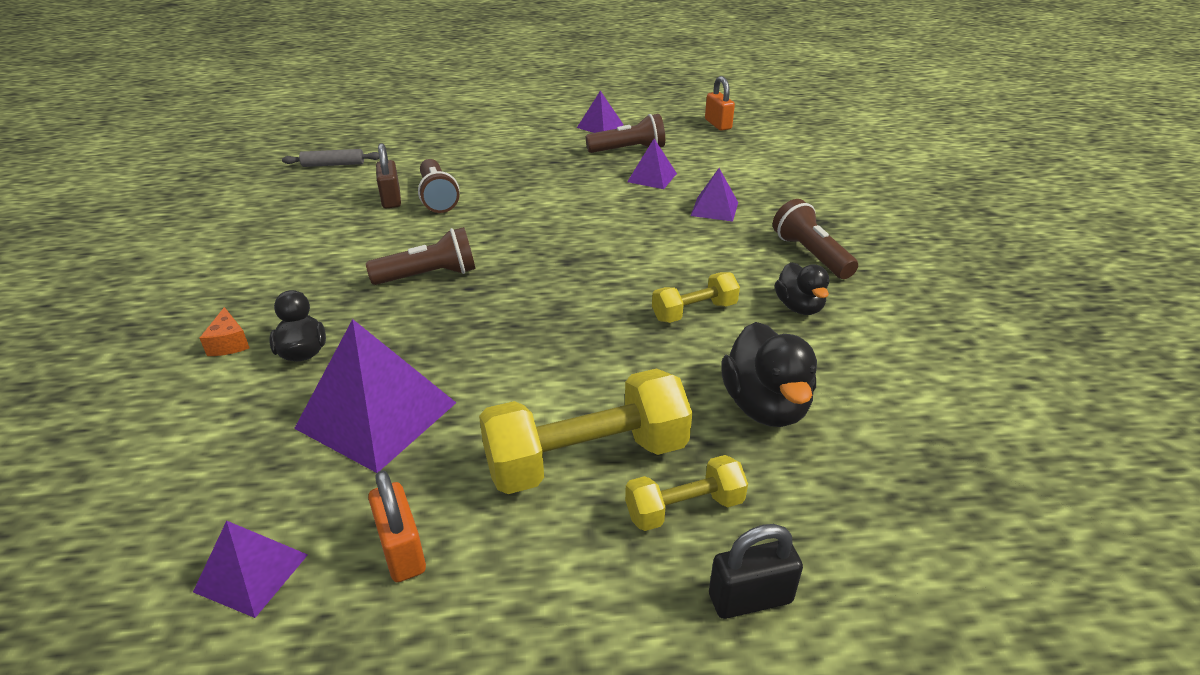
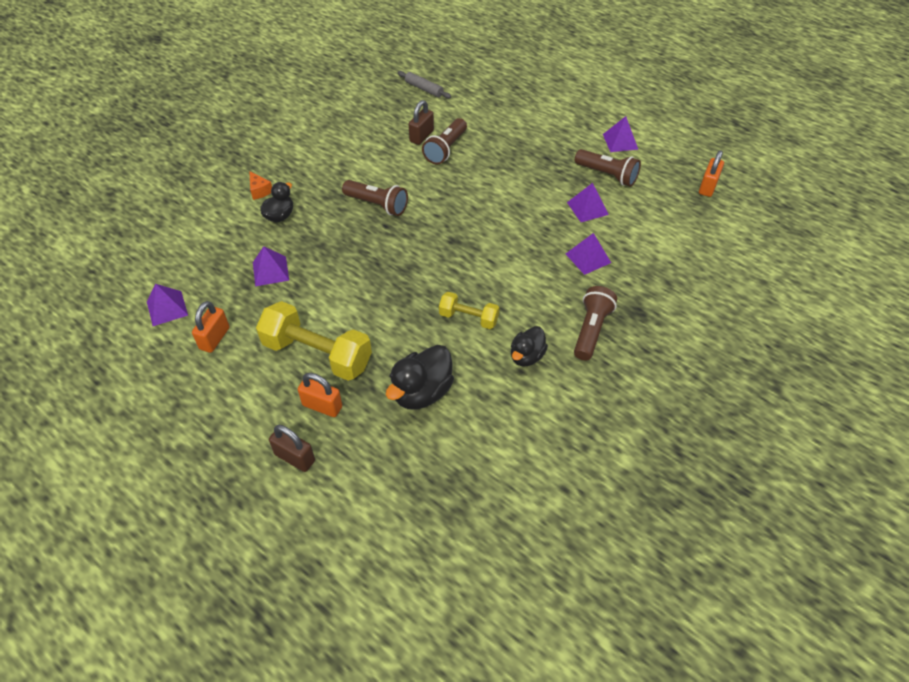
camera: 45 degrees right, 15 degrees up
orange cheese [200,307,250,356] -> orange cheese turned 60 degrees counterclockwise [249,171,272,200]
purple pyramid [294,319,456,473] -> purple pyramid [253,246,289,286], size x0.55
yellow dumbbell [625,455,748,531] -> orange padlock [298,373,342,417]
black padlock [709,524,803,619] -> brown padlock [269,425,315,472]

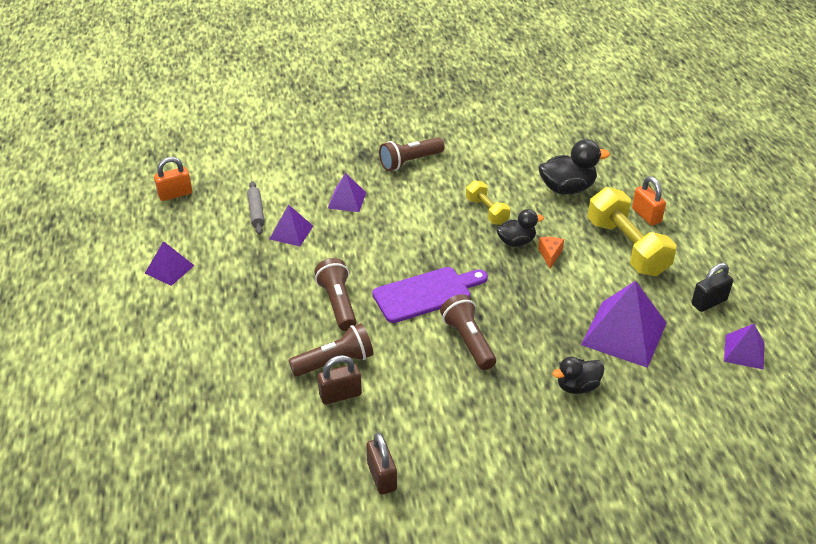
camera: 140 degrees left, 10 degrees down
orange padlock [192,301,229,353] -> black padlock [691,263,733,312]
orange cheese [249,171,272,200] -> orange cheese moved to [538,237,564,269]
purple pyramid [253,246,289,286] -> purple pyramid [581,281,667,368], size x1.82
brown padlock [269,425,315,472] -> brown padlock moved to [366,433,397,495]
grey rolling pin [398,71,451,99] -> grey rolling pin moved to [247,181,265,235]
black duck [511,326,548,366] -> black duck moved to [496,209,544,247]
brown flashlight [575,149,641,187] -> brown flashlight moved to [314,258,357,331]
none -> purple cutting board [372,267,488,323]

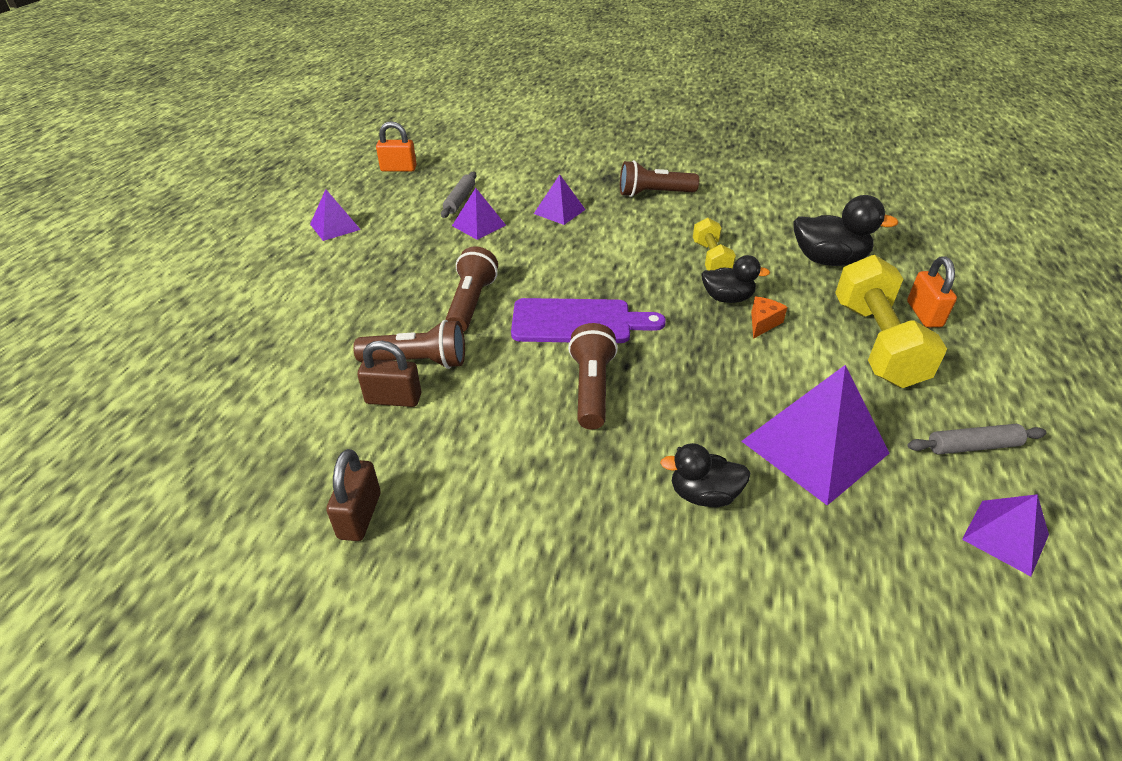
camera: 25 degrees right, 0 degrees up
black padlock [691,263,733,312] -> grey rolling pin [907,424,1047,455]

